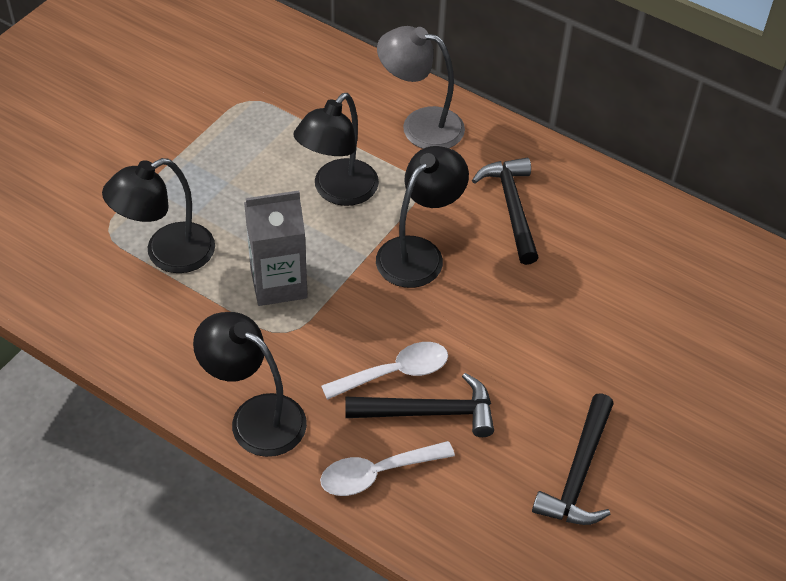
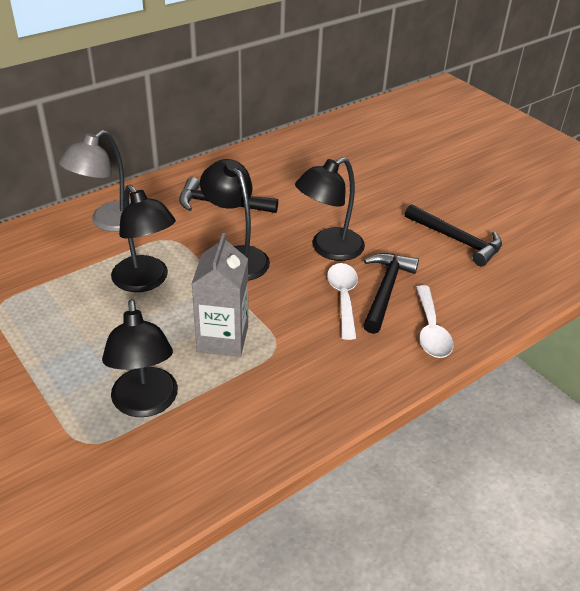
camera: 70 degrees left, 10 degrees down
black lamp [193,312,307,457] -> black lamp moved to [295,157,365,261]

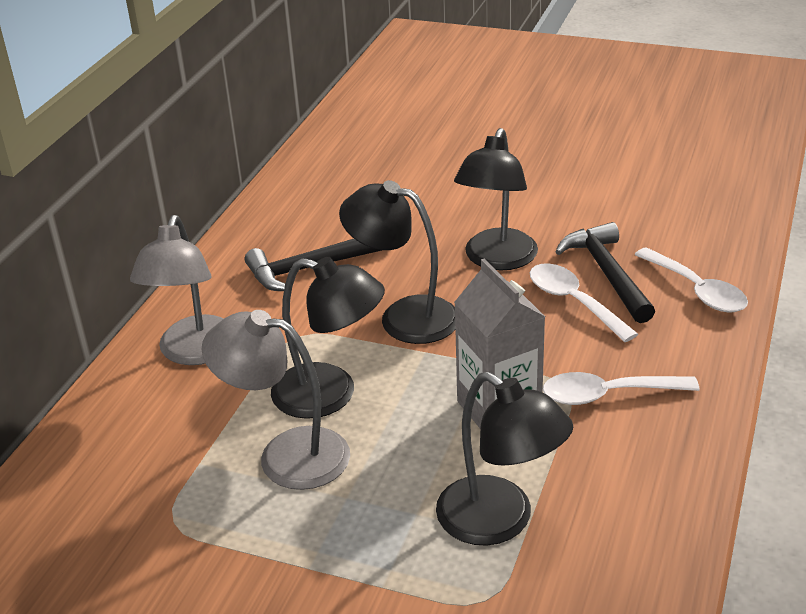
camera: 30 degrees left, 5 degrees down
black hammer [405,204,502,266] -> none
none -> grey lamp [202,310,350,490]
none -> white spoon [543,372,699,405]

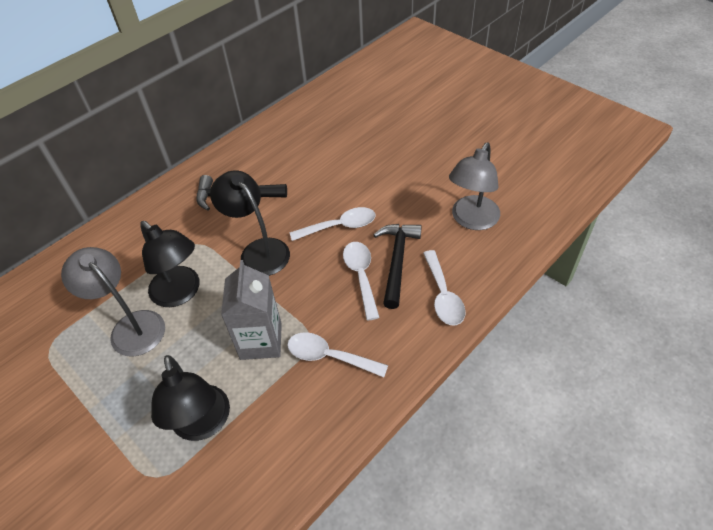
camera: 25 degrees right, 15 degrees up
grey lamp [130,215,224,365] -> grey lamp moved to [449,142,500,230]
black lamp [454,128,538,271] -> white spoon [289,207,376,241]

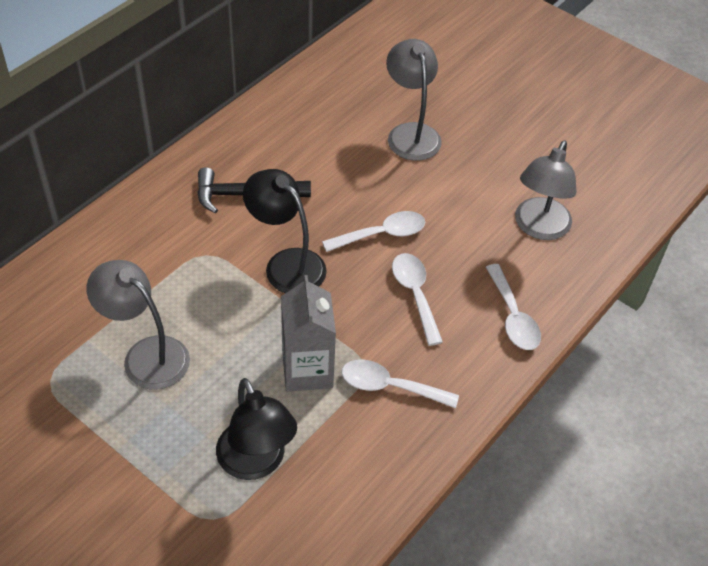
camera: 10 degrees left, 0 degrees up
black lamp [140,221,199,307] -> none
black hammer [373,224,422,309] -> none
none -> grey lamp [386,39,442,161]

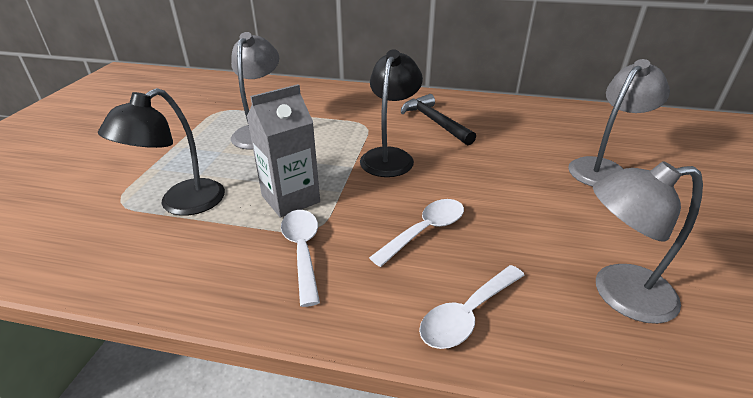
camera: 65 degrees right, 15 degrees down
white spoon [322,211,425,252] -> none

